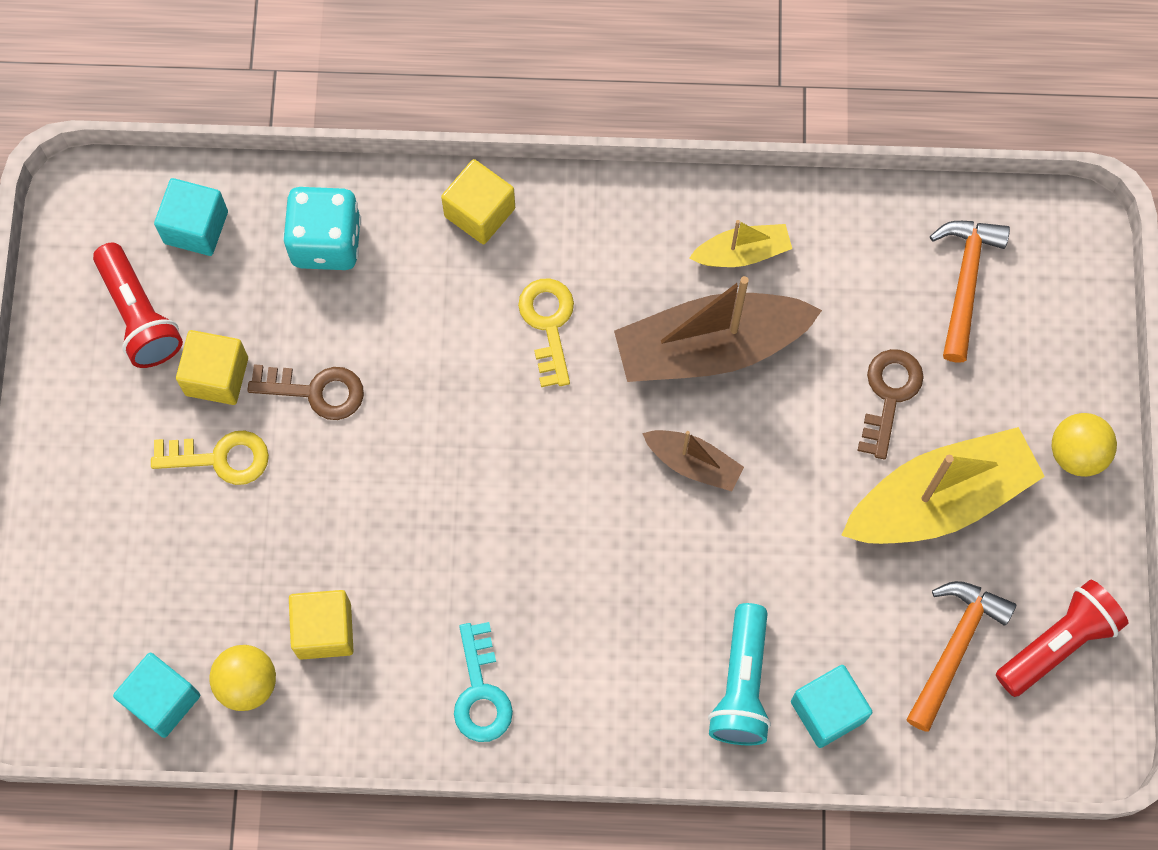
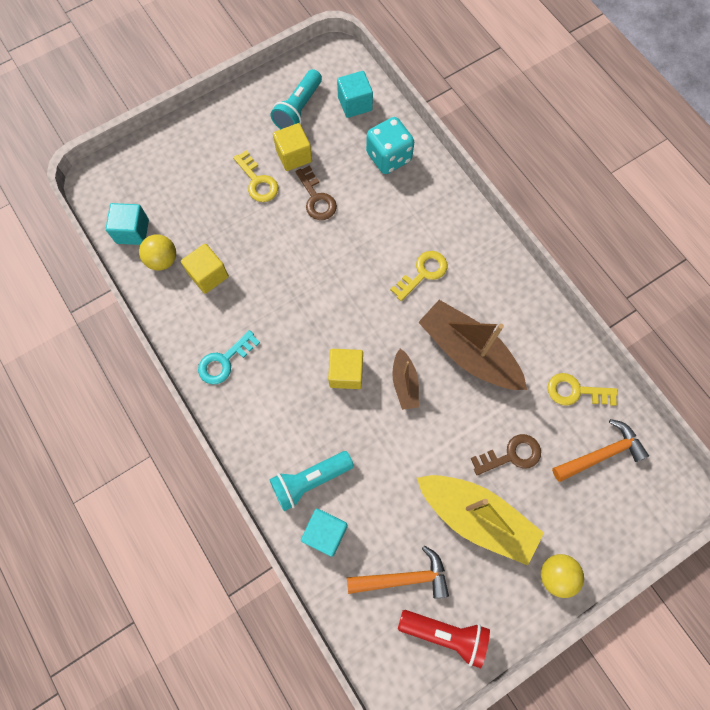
camera: 55 degrees right, 0 degrees up
red flashlight [93,243,183,368] -> turquoise flashlight [271,69,322,129]
yellow cube [441,159,515,244] -> yellow cube moved to [328,349,363,389]
yellow boat [689,220,792,267] -> none
none -> yellow key [548,373,618,406]

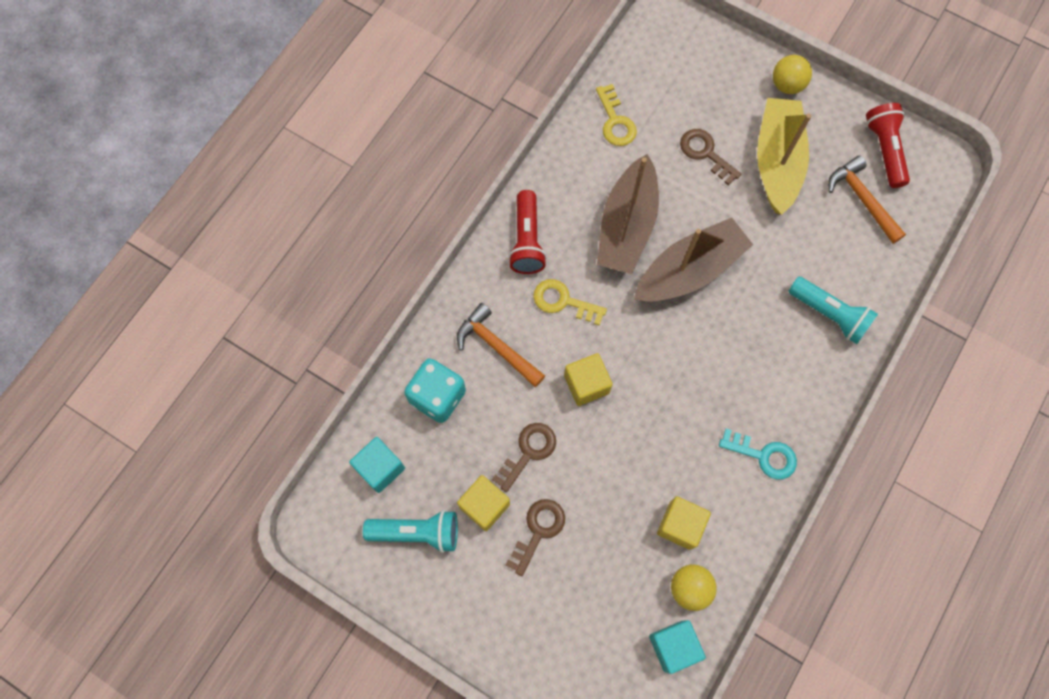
camera: 115 degrees left, 0 degrees up
yellow key [233,150,278,202] -> brown key [505,499,565,576]
turquoise cube [301,508,348,557] -> none
yellow cube [328,349,363,389] -> yellow cube moved to [564,353,613,406]
brown boat [392,348,419,410] -> brown boat [634,218,753,302], size x1.97
orange hammer [552,419,649,482] -> orange hammer moved to [457,303,545,387]
none -> red flashlight [508,190,547,274]

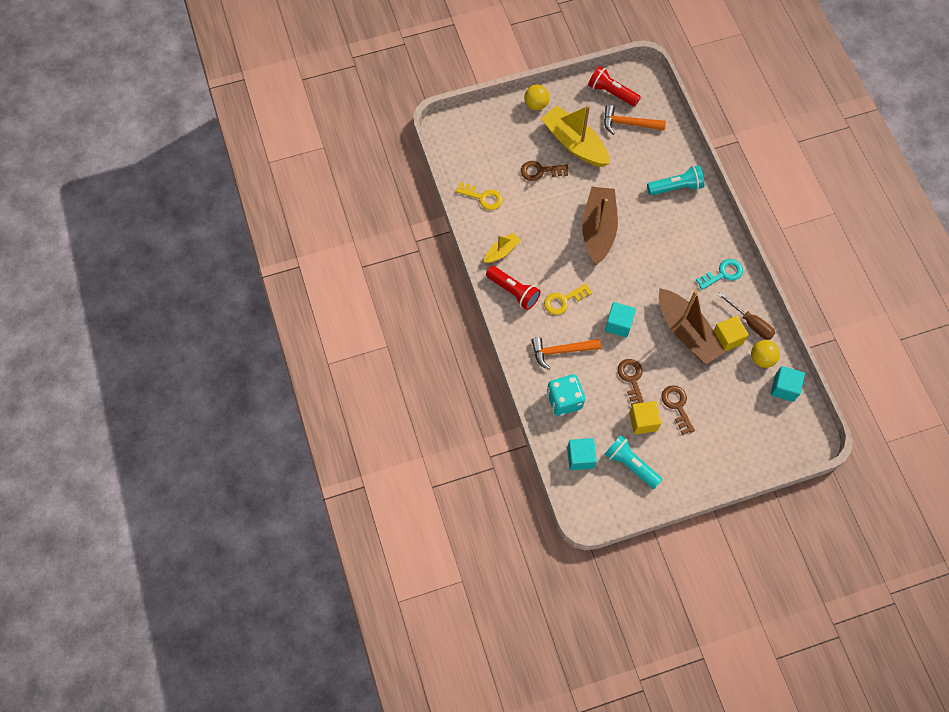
camera: 50 degrees left, 5 degrees down
turquoise flashlight [363,510,458,553] -> turquoise flashlight turned 90 degrees counterclockwise [605,435,663,489]
yellow cube [564,353,613,406] -> turquoise cube [605,302,636,337]
brown boat [597,154,659,274] -> brown boat moved to [659,288,726,364]
none -> yellow boat [484,232,521,263]
none -> brown screwdriver [718,292,775,340]

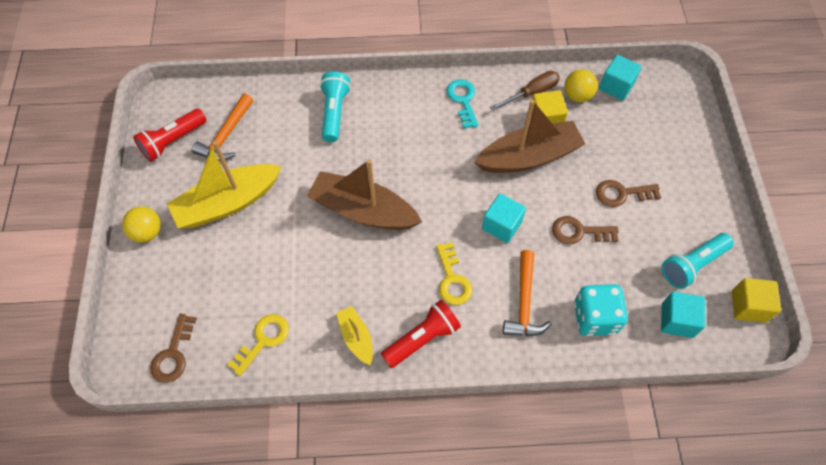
camera: 75 degrees left, 5 degrees down
brown key [521,161,568,181] -> brown key moved to [150,314,197,383]
yellow cube [629,401,661,434] -> yellow cube moved to [732,278,781,323]

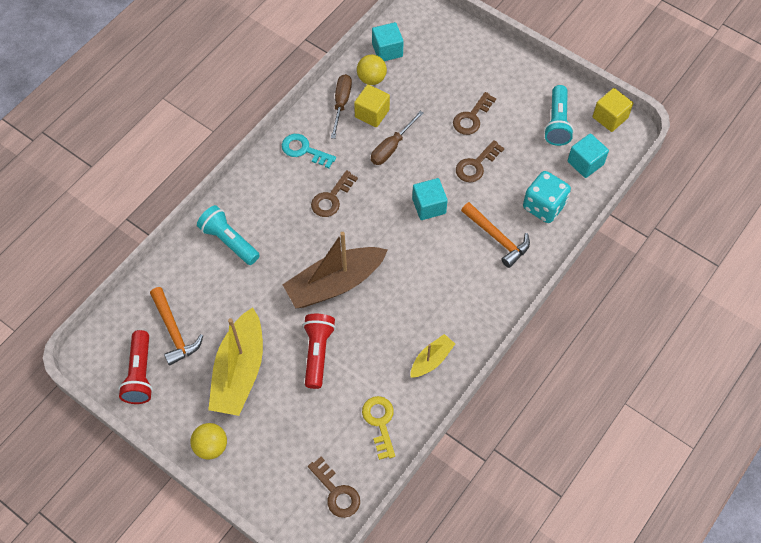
camera: 50 degrees left, 0 degrees up
yellow boat [336,306,373,365] -> yellow boat turned 120 degrees clockwise [410,334,455,378]
red flashlight [381,300,461,368] -> red flashlight moved to [303,314,336,389]
yellow key [436,242,472,305] -> none
brown boat [474,100,585,173] -> brown screwdriver [371,111,424,165]
none -> brown key [311,170,358,217]

